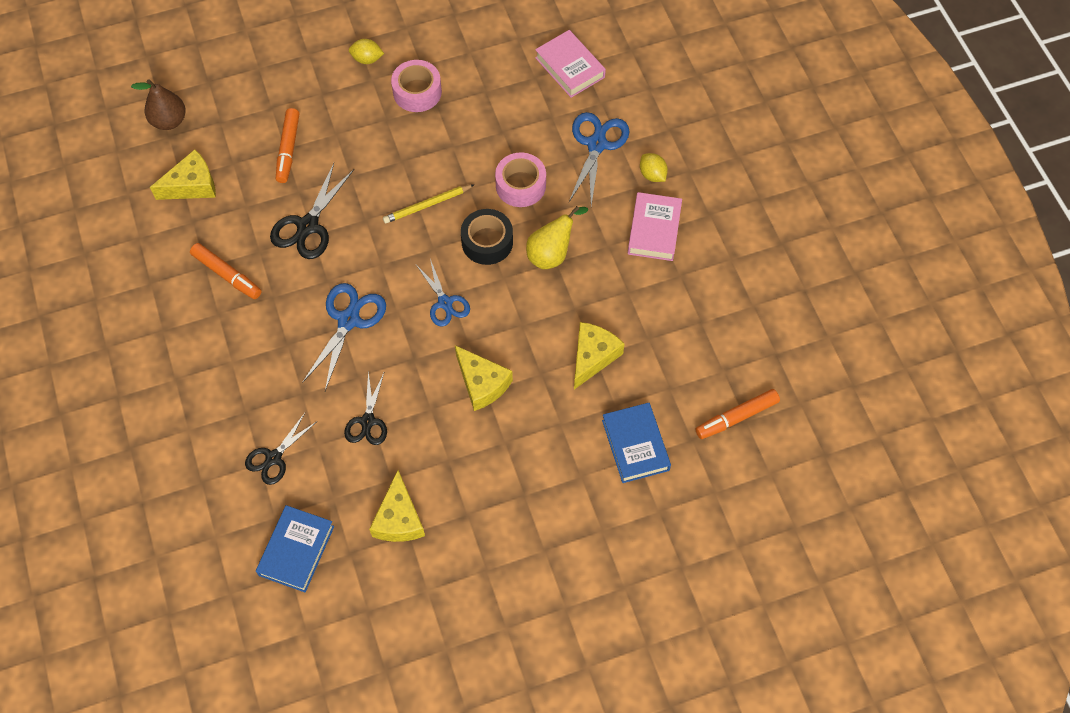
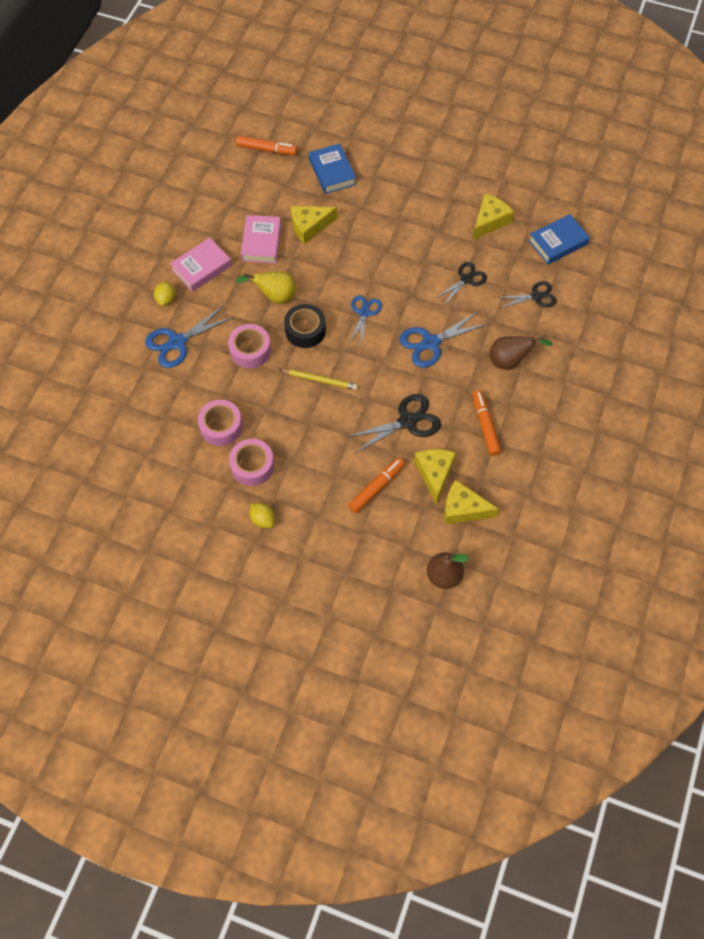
camera: 140 degrees left, 0 degrees up
yellow cheese [455,345,513,411] -> yellow cheese moved to [414,449,456,504]
pink book [535,30,606,98] -> pink book moved to [241,215,281,263]
blue book [602,403,671,483] -> blue book turned 45 degrees counterclockwise [309,143,356,194]
none -> pink tape [198,400,243,446]
none -> brown pear [489,336,552,370]

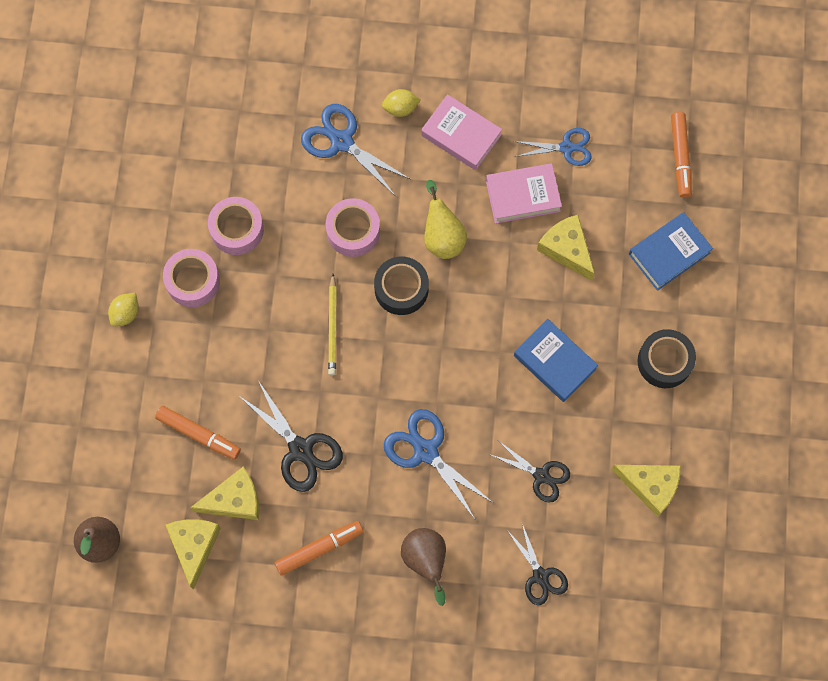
camera: 75 degrees right, 10 degrees up
blue scissors [350,295,382,347] -> blue scissors moved to [514,128,591,166]
blue book [528,214,590,264] -> blue book moved to [514,319,598,402]
none -> black tape [637,329,696,388]

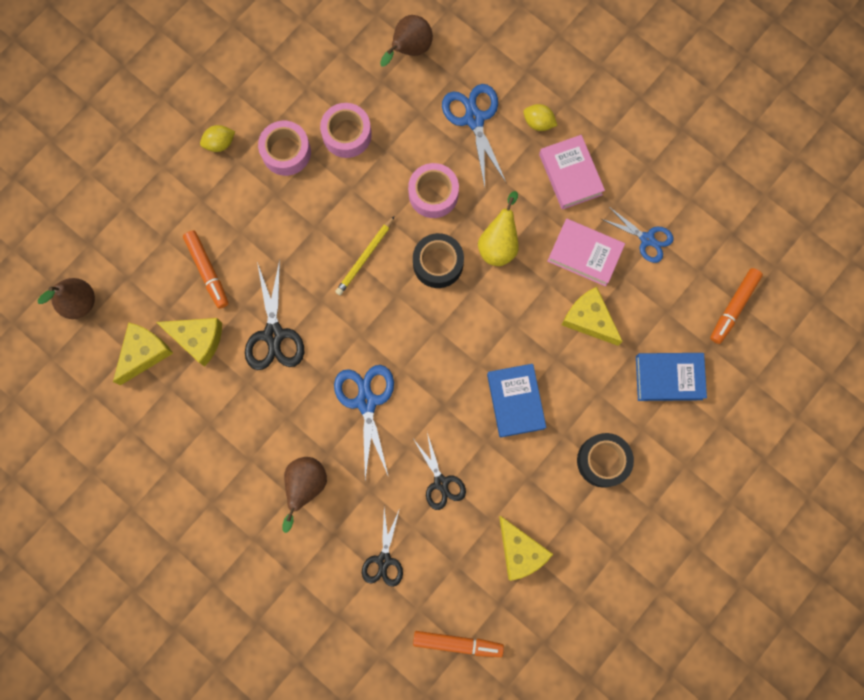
camera: 35 degrees right, 5 degrees up
orange marker [275,521,364,576] -> orange marker moved to [413,631,504,657]
yellow cheese [537,215,595,281] -> yellow cheese turned 45 degrees counterclockwise [562,287,623,346]
none -> brown pear [380,15,433,67]

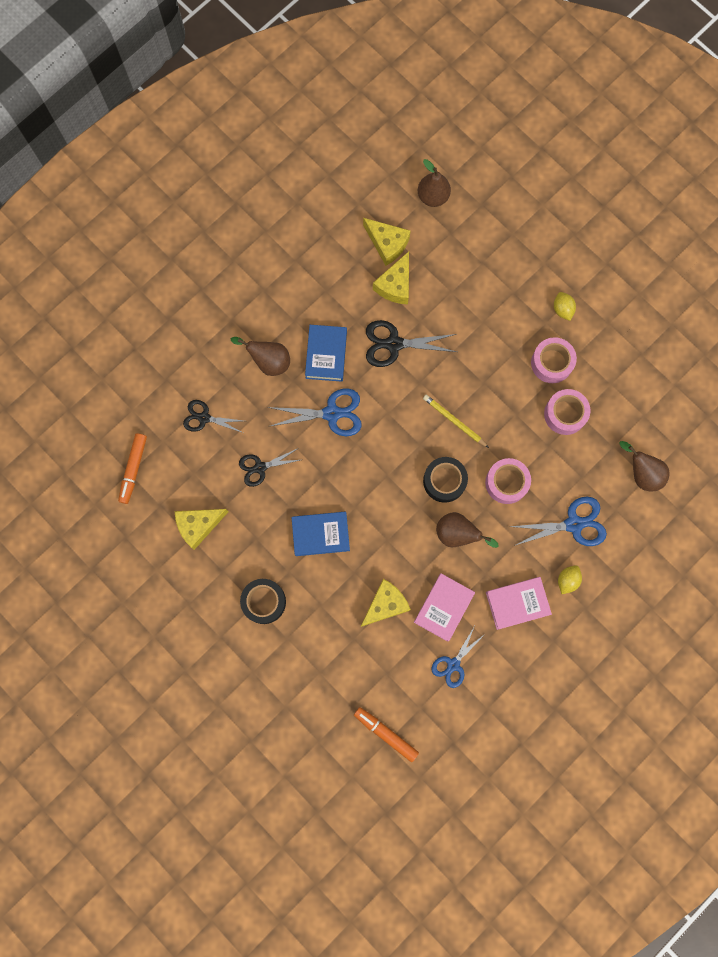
camera: 95 degrees right, 0 degrees up
orange marker [183,231,228,309] -> none
yellow pear [478,191,519,266] -> brown pear [436,512,499,548]
blue book [636,353,707,401] -> blue book moved to [305,325,347,382]

